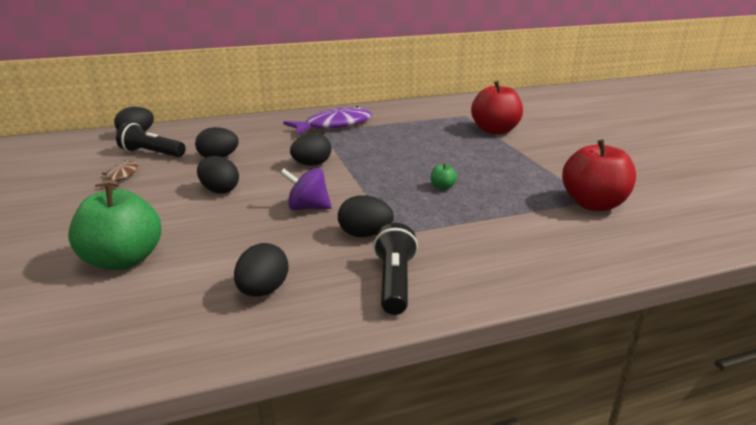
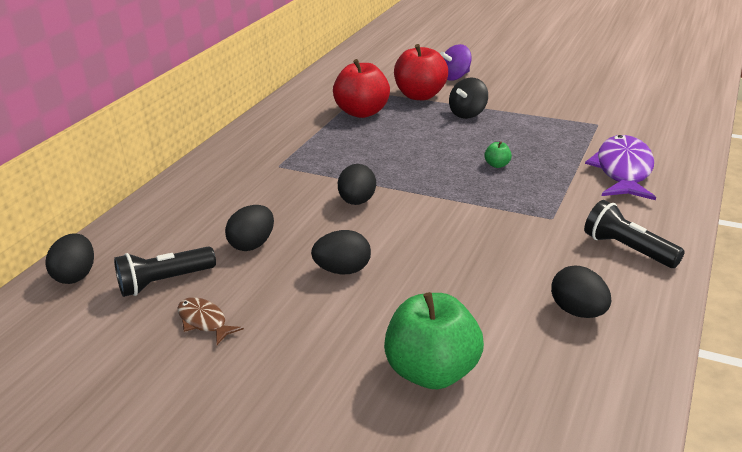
camera: 45 degrees left, 5 degrees up
purple spinning top [280,168,332,210] -> purple spinning top moved to [440,44,471,81]
purple fish [283,106,372,135] -> purple fish moved to [585,135,656,200]
black egg [338,195,394,237] -> none
red apple [562,139,636,211] -> red apple moved to [333,59,390,118]
none -> black spinning top [449,78,488,119]

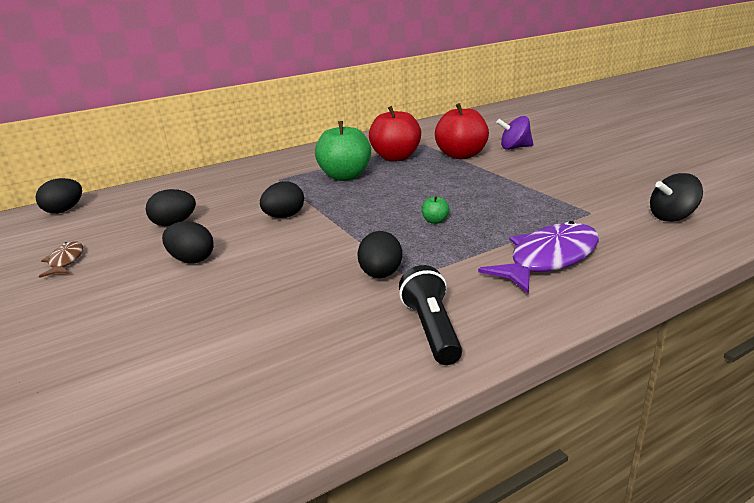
camera: 35 degrees right, 5 degrees down
black flashlight [114,246,216,297] -> none
green apple [384,292,484,389] -> green apple moved to [315,121,371,181]
black spinning top [449,78,488,119] -> black spinning top moved to [650,173,703,222]
black egg [551,266,611,318] -> black egg moved to [357,231,402,278]

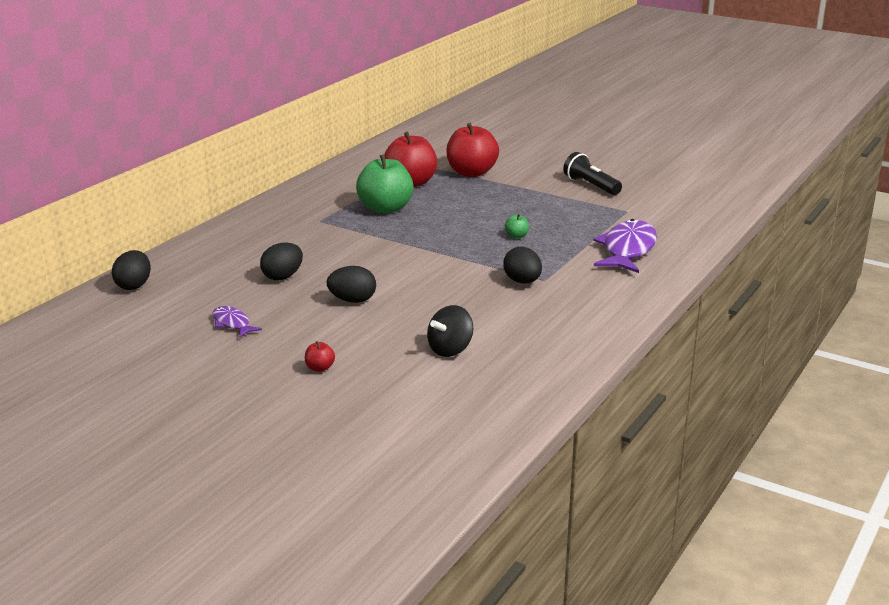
camera: 30 degrees left, 0 degrees up
brown fish [39,242,83,278] -> purple fish [213,306,262,338]
black egg [260,181,304,218] -> none
black flashlight [399,265,462,365] -> black flashlight moved to [563,152,622,195]
purple spinning top [496,116,534,150] -> none
black spinning top [650,173,703,222] -> black spinning top moved to [427,305,473,357]
none -> red apple [305,341,335,372]

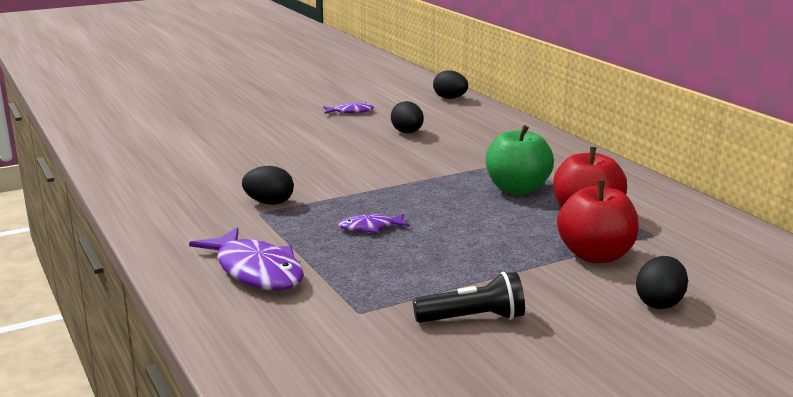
camera: 120 degrees right, 5 degrees down
red apple [305,341,335,372] -> none
black egg [326,266,376,303] -> black egg moved to [636,256,688,309]
black spinning top [427,305,473,357] -> none
green apple [505,214,529,239] -> purple fish [338,214,410,233]

